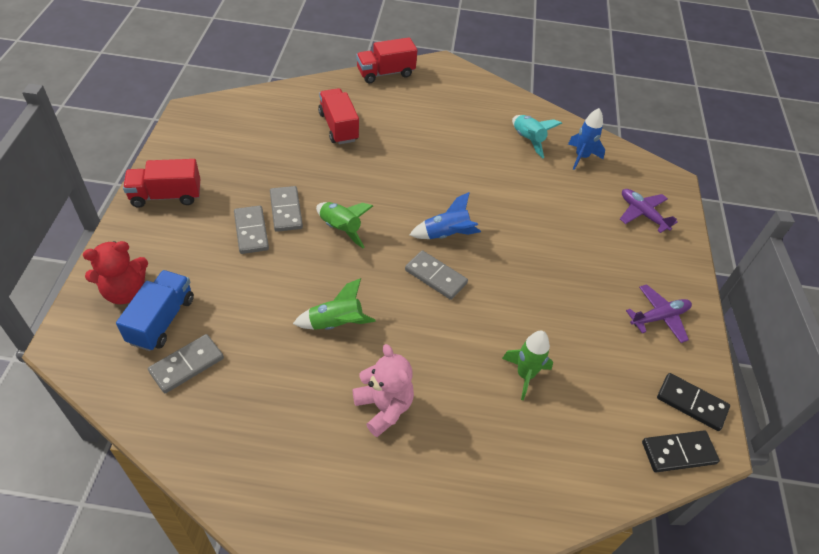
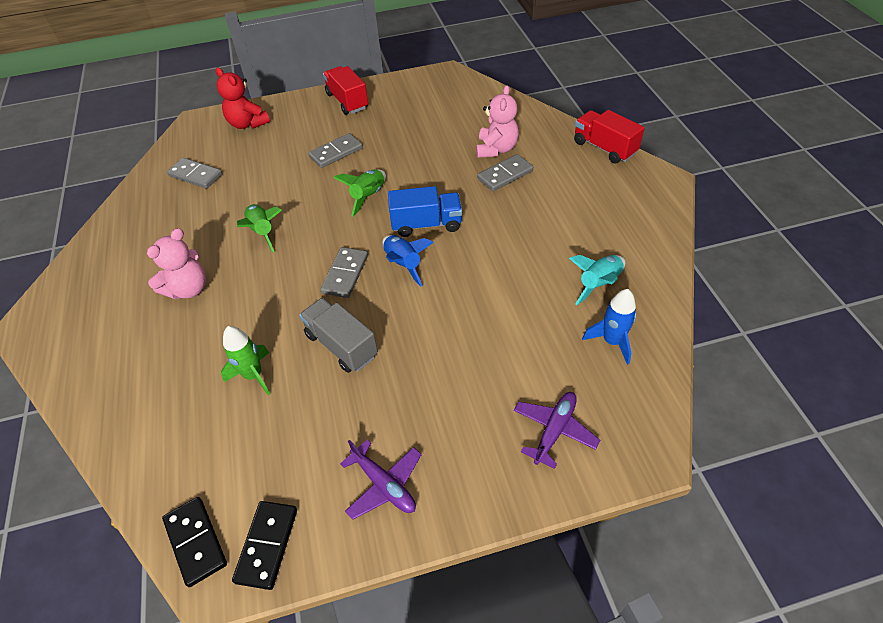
camera: 75 degrees right, 0 degrees up
blue truck [116,270,194,351] -> blue truck moved to [388,186,462,237]
grey domino [270,186,303,232] -> grey domino moved to [477,154,533,191]
red truck [318,88,359,144] -> pink teddy bear [476,85,519,158]
none -> grey truck [299,298,378,373]

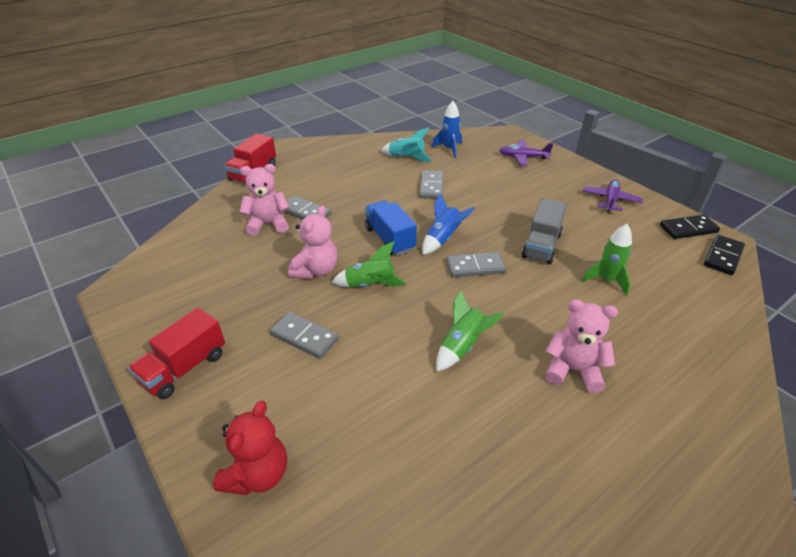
camera: 115 degrees left, 10 degrees down
grey domino [167,158,222,189] -> grey domino moved to [420,170,444,199]
none -> pink teddy bear [288,205,338,279]

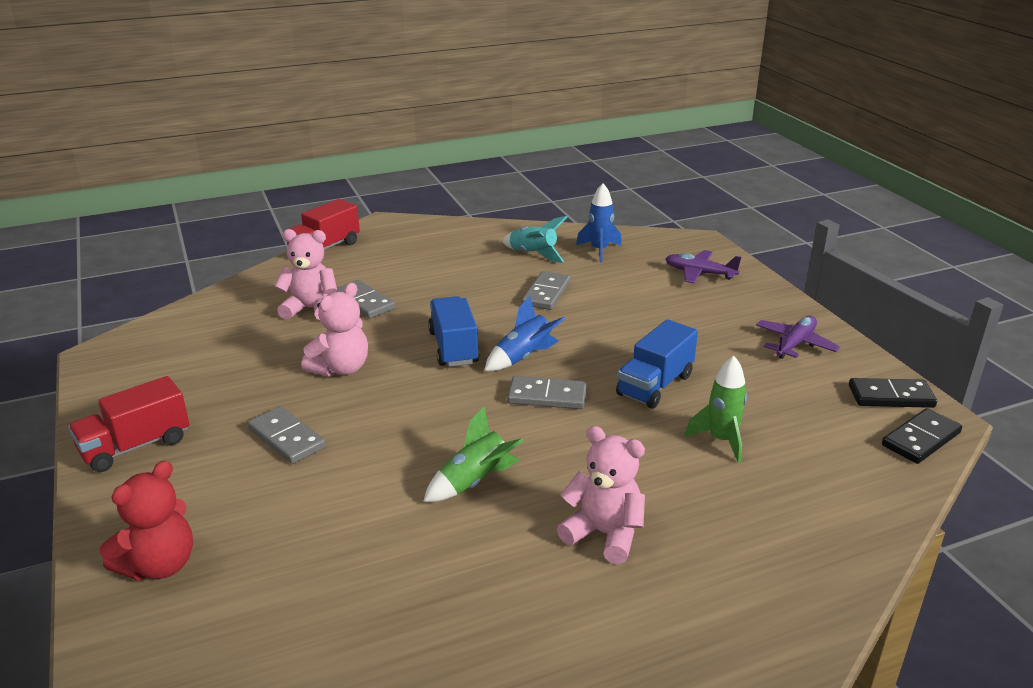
camera: 15 degrees right, 10 degrees down
green rocket [331,241,406,288] -> none
grey truck [522,198,567,264] -> blue truck [616,319,698,408]

